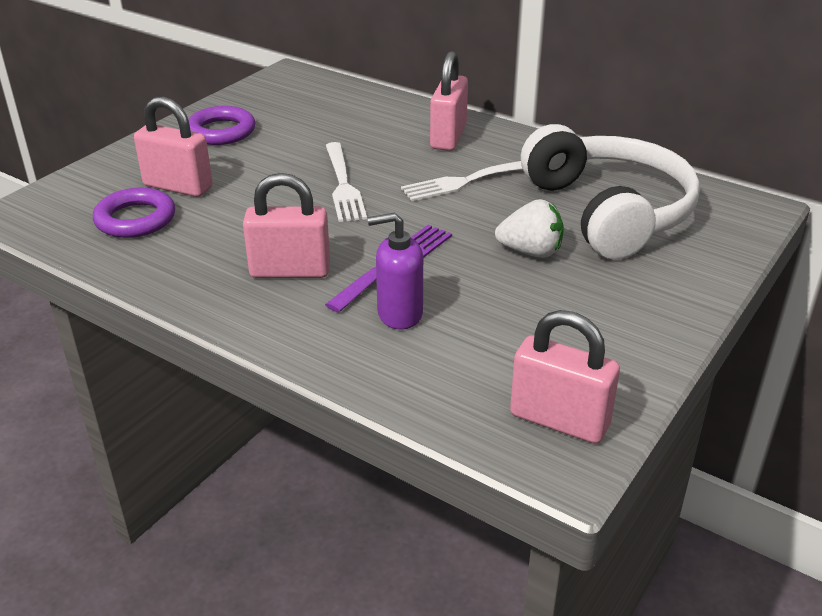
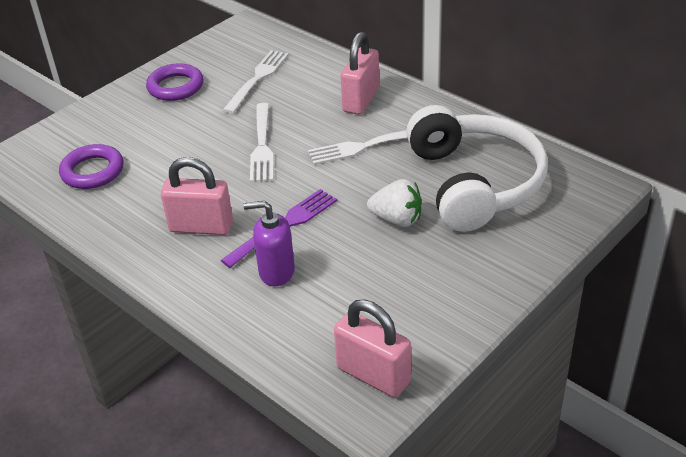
camera: 10 degrees right, 5 degrees up
pink padlock [134,97,213,197] -> none
none -> white fork [222,50,289,114]

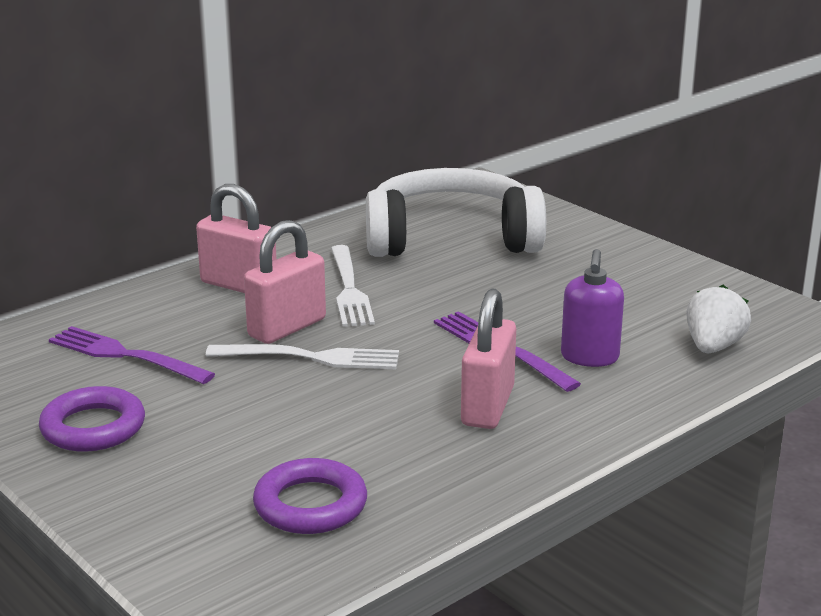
camera: 85 degrees left, 15 degrees down
white fork [222,50,289,114] -> purple fork [49,326,215,384]
pink padlock [334,299,411,398] -> pink padlock moved to [244,220,326,344]
white strawberry [367,179,422,227] -> white strawberry moved to [686,285,751,353]

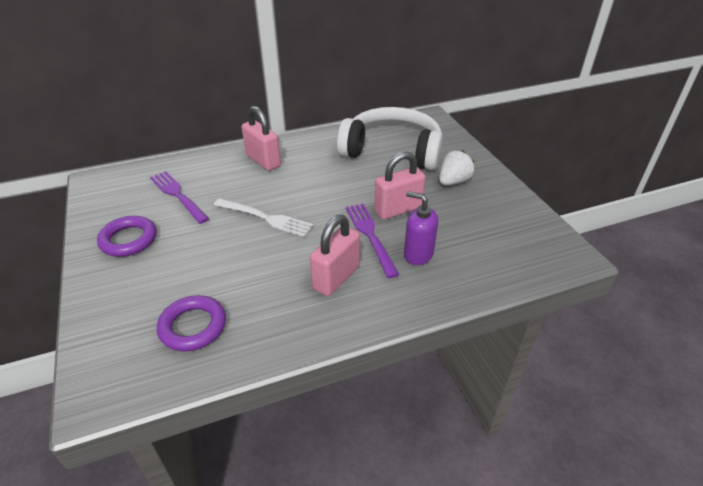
camera: 20 degrees right, 15 degrees up
pink padlock [244,220,326,344] -> pink padlock moved to [374,152,426,220]
white fork [331,245,375,327] -> none
purple soap dispenser [561,249,624,367] -> purple soap dispenser turned 90 degrees clockwise [404,191,438,265]
white strawberry [686,285,751,353] -> white strawberry moved to [439,150,475,185]

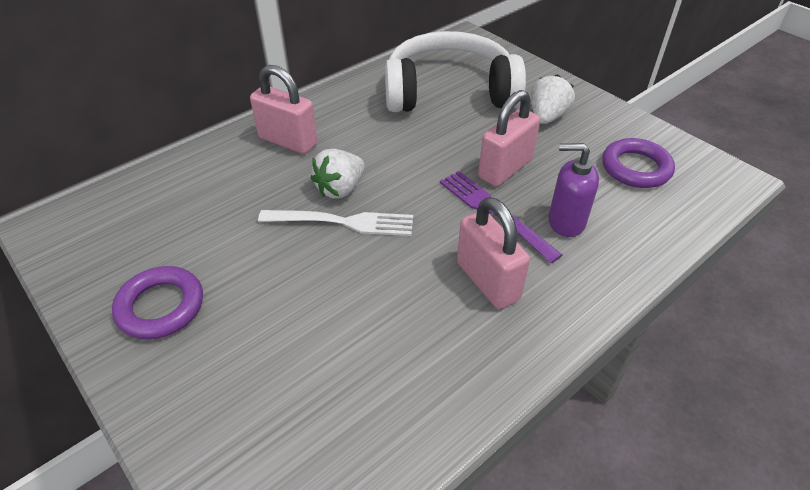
camera: 20 degrees left, 5 degrees up
purple fork [150,171,209,224] -> none
purple ring [157,295,226,351] -> purple ring moved to [602,138,675,188]
pink padlock [310,215,360,296] -> pink padlock turned 45 degrees counterclockwise [457,197,530,309]
none -> white strawberry [311,149,365,199]

